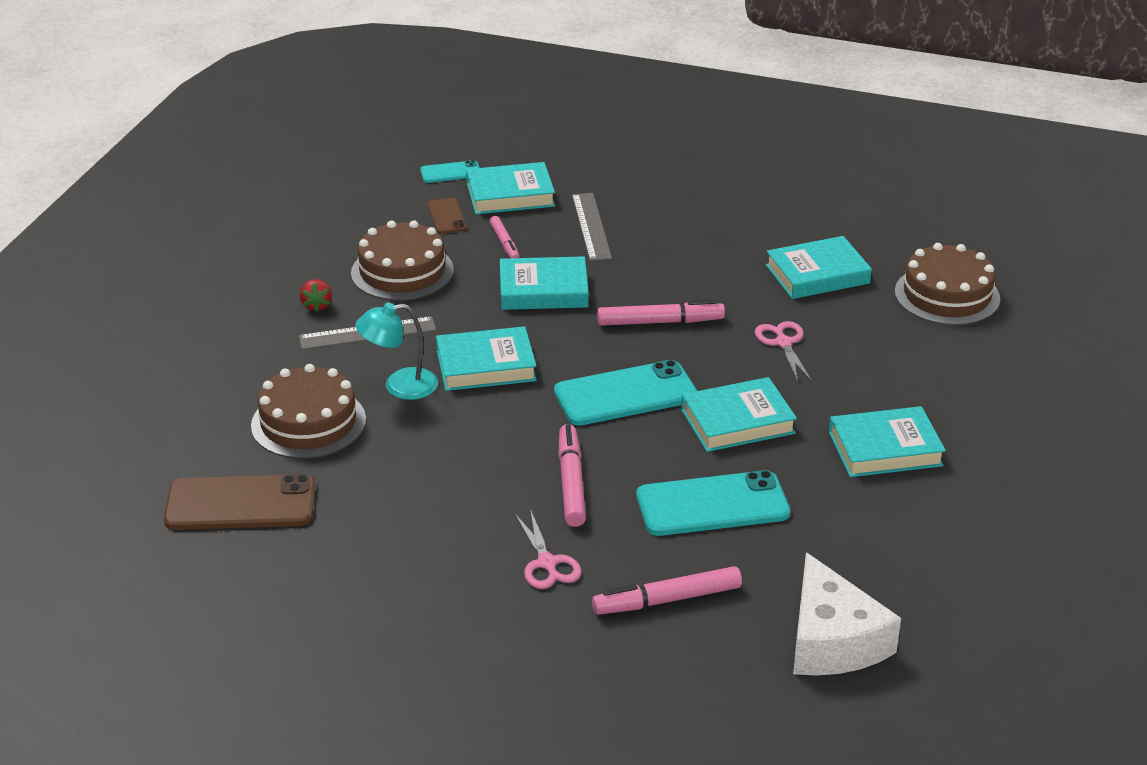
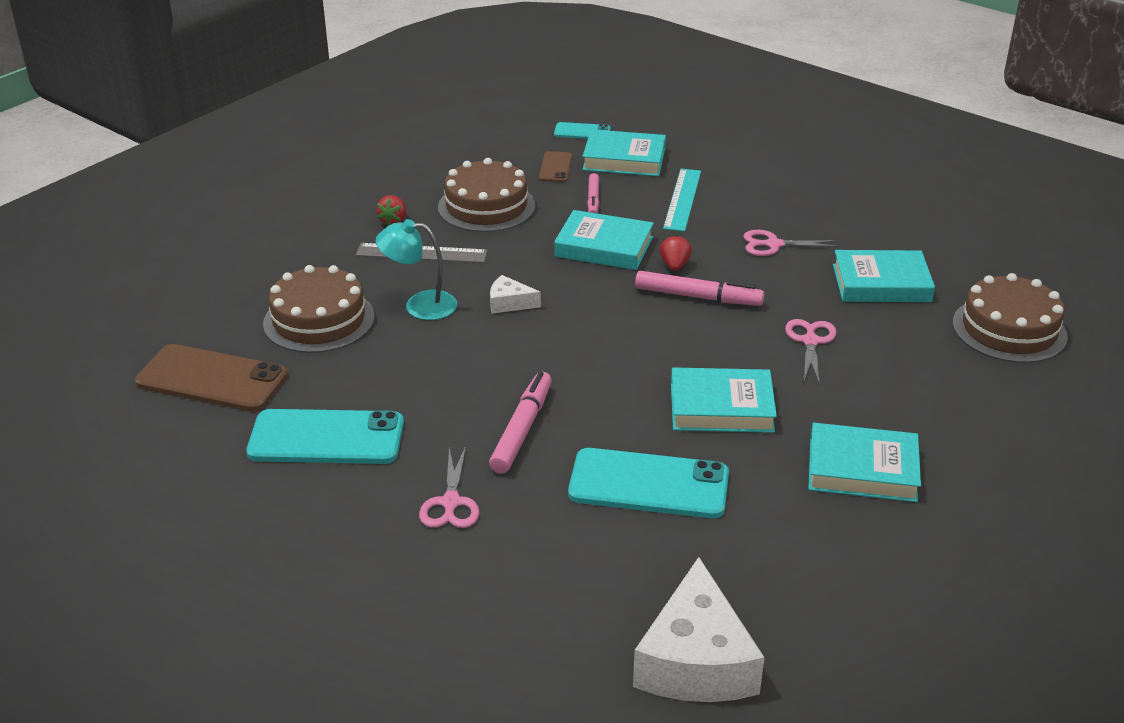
camera: 20 degrees right, 0 degrees up
turquoise book [436,326,537,391] -> white cheese [490,275,541,314]
turquoise phone [554,360,697,426] -> turquoise phone moved to [246,409,404,464]
grey ruler [572,193,612,261] -> turquoise ruler [663,169,701,232]
pink marker [592,566,742,615] -> none
none -> red strawberry [660,235,692,271]
none -> pink scissors [743,230,841,256]

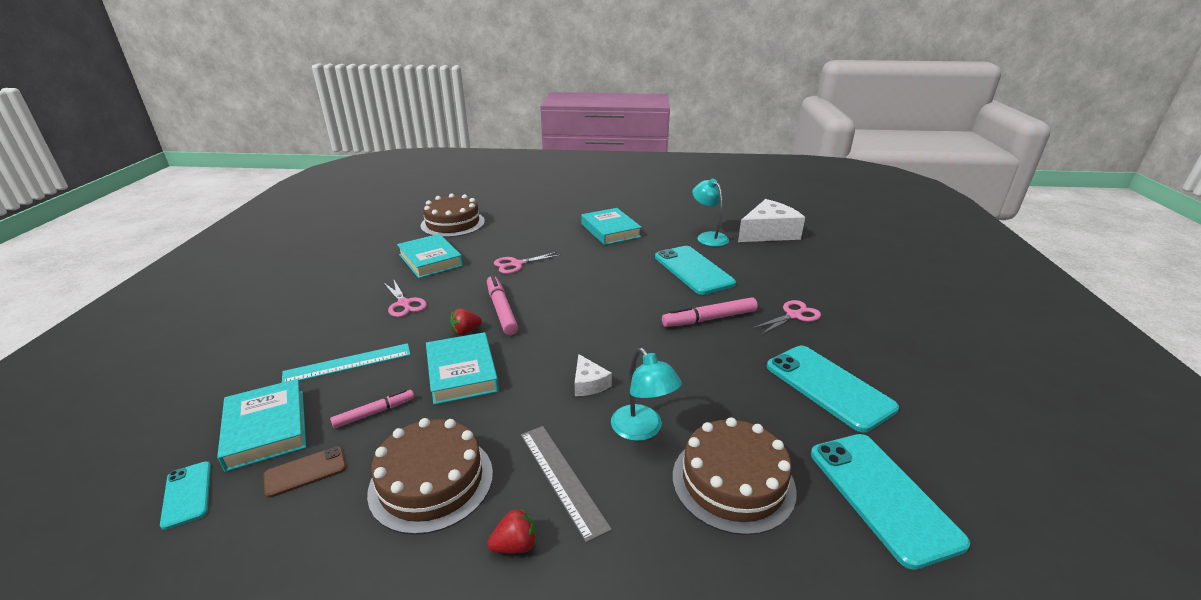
camera: 125 degrees left, 5 degrees down
brown phone [135,344,288,412] -> turquoise phone [811,434,970,570]
turquoise book [671,367,777,433] -> none
none -> turquoise lamp [693,179,729,247]

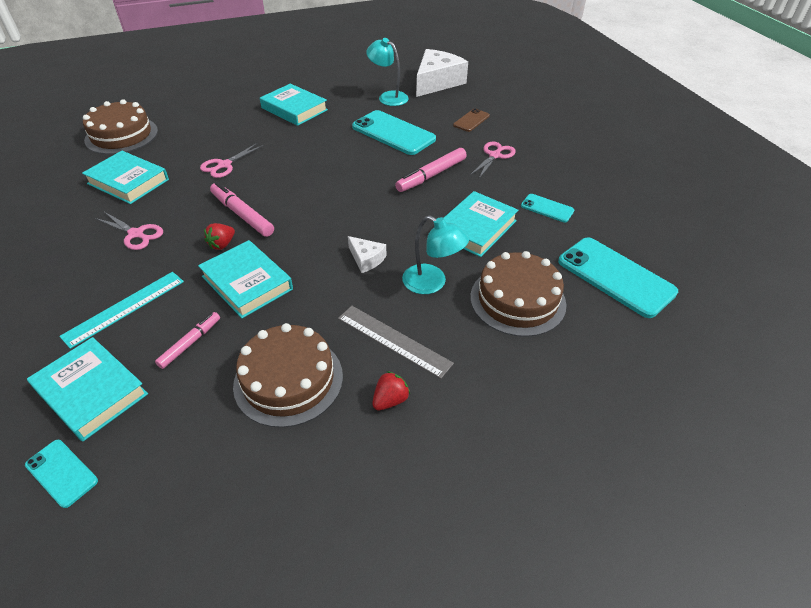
camera: 25 degrees left, 15 degrees up
brown phone [263,446,346,498] -> brown phone moved to [453,108,490,132]
turquoise phone [767,346,899,433] -> turquoise phone [521,194,574,222], size x0.51
none -> turquoise book [444,191,518,257]

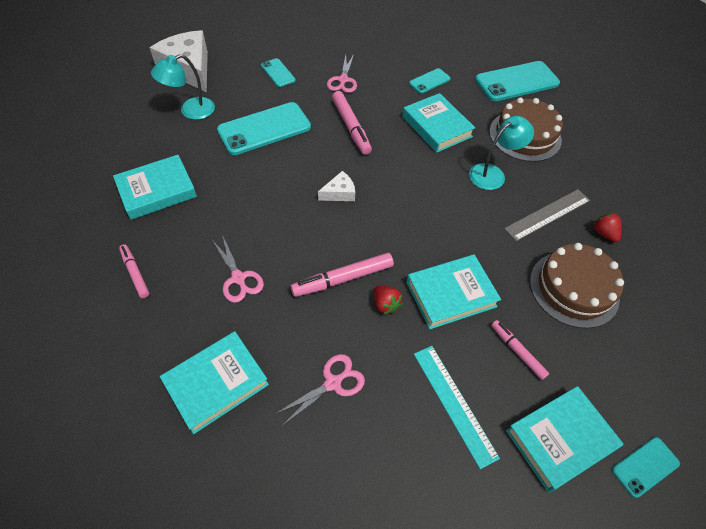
camera: 70 degrees left, 10 degrees up
brown cake [83,99,158,154] -> none
white cheese [348,236,386,273] -> white cheese moved to [318,171,355,201]
brown phone [453,108,490,132] -> turquoise phone [261,58,296,87]
pink scissors [470,142,516,178] -> pink scissors turned 135 degrees counterclockwise [327,54,357,93]
none -> pink marker [119,244,149,298]

